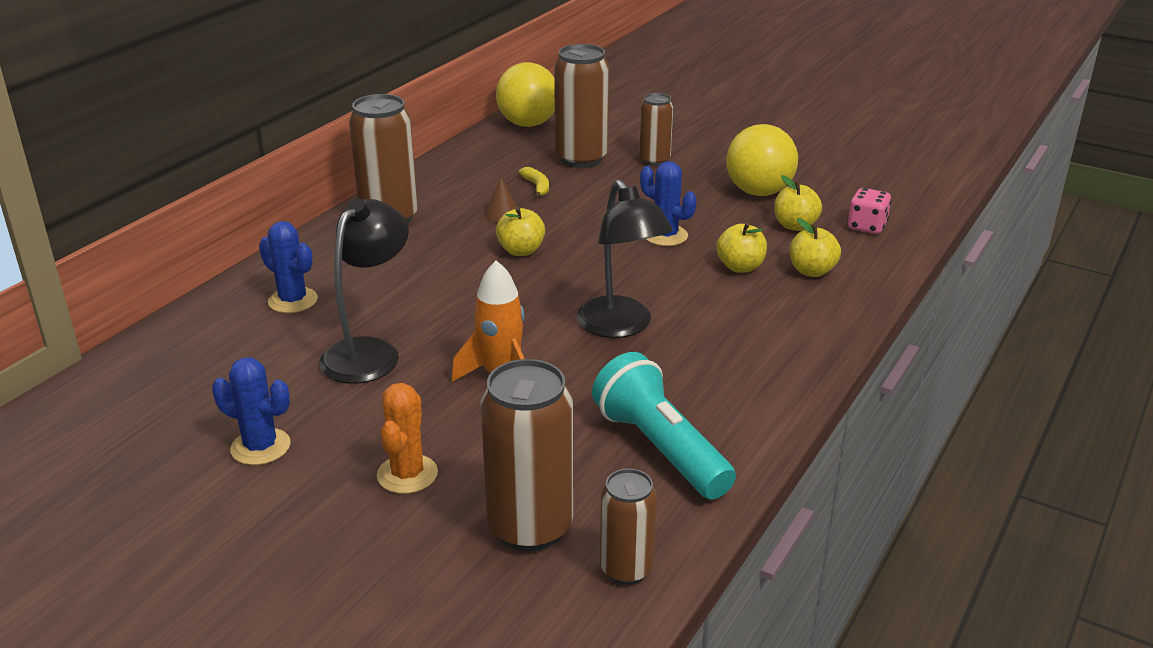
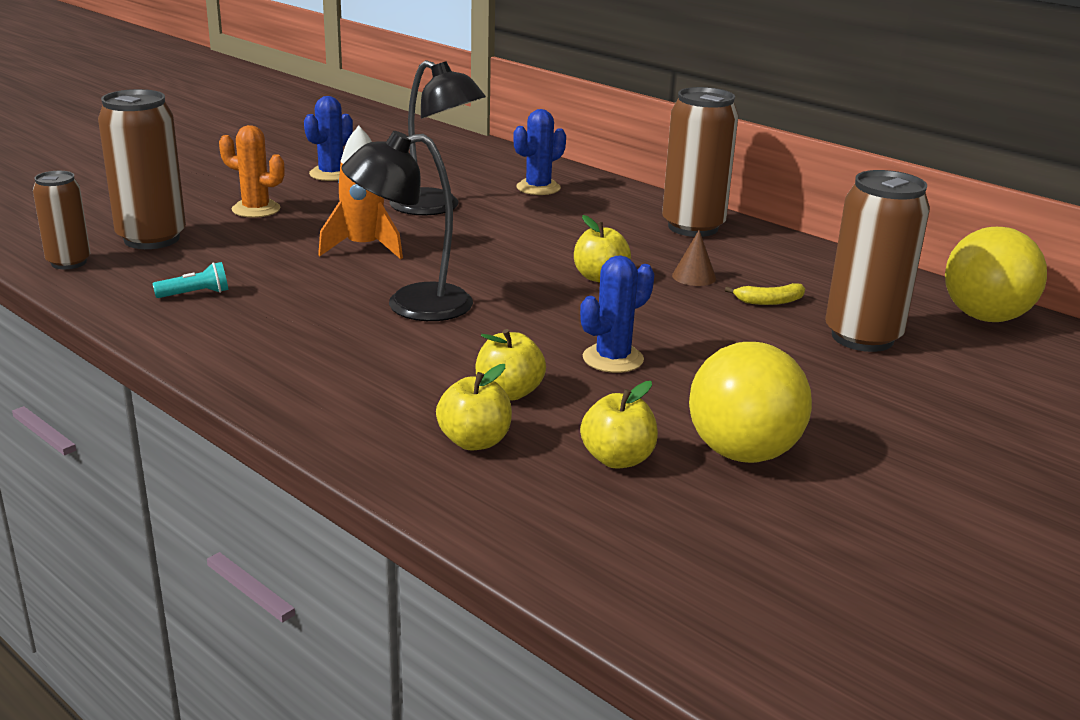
camera: 100 degrees right, 5 degrees down
turquoise flashlight [592,352,736,500] -> turquoise flashlight [152,262,228,298], size x0.43
brown can [639,93,673,166] -> none
pink dice [847,188,892,234] -> none

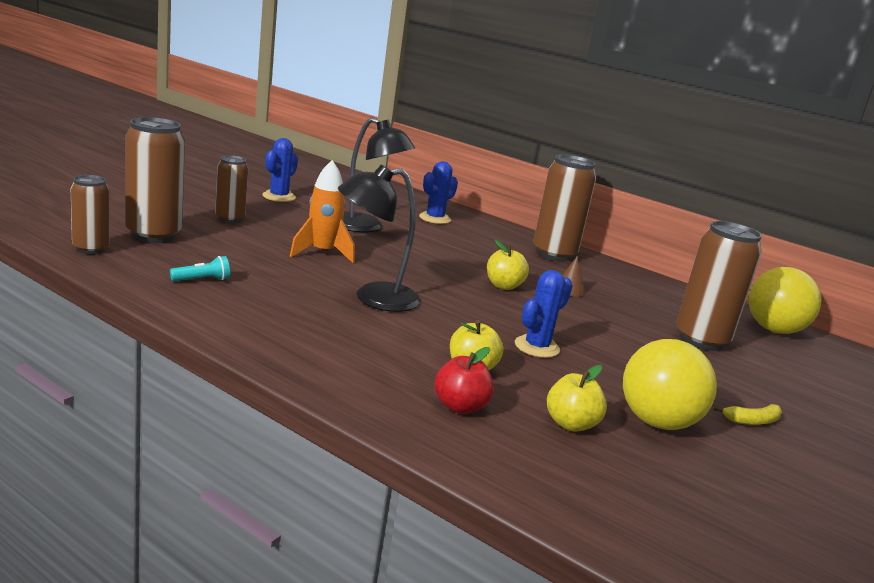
camera: 10 degrees left, 5 degrees down
orange cactus [219,125,285,218] -> brown can [215,155,248,223]
yellow apple [436,364,512,451] -> red apple [435,347,494,414]
yellow banana [725,283,805,305] -> yellow banana moved to [714,404,782,425]

